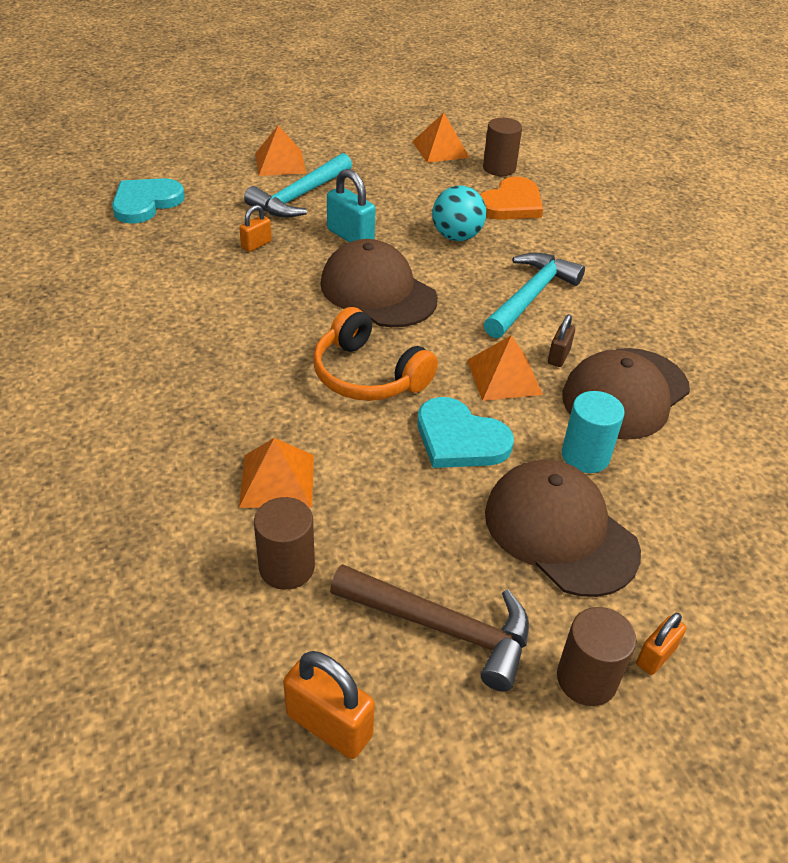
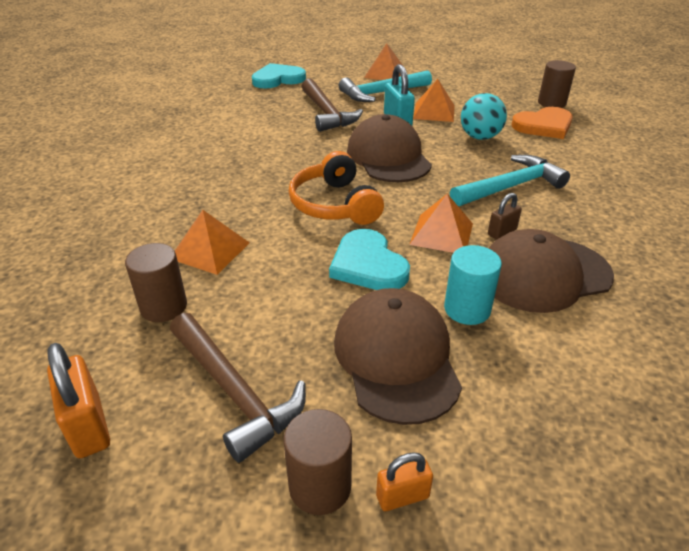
camera: 30 degrees right, 5 degrees down
orange padlock [239,205,272,252] -> brown hammer [301,78,363,132]
orange pyramid [412,113,470,163] -> orange pyramid moved to [413,79,455,122]

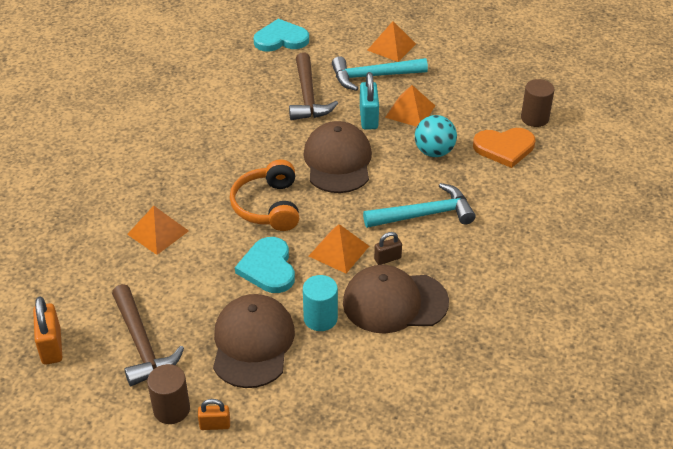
camera: 15 degrees right, 5 degrees up
brown cylinder [125,243,187,322] -> none

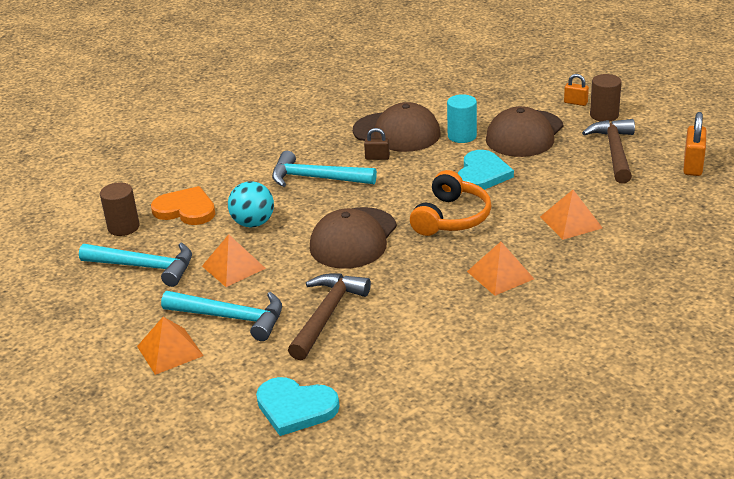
camera: 150 degrees left, 10 degrees down
orange pyramid [309,224,369,274] -> orange pyramid moved to [467,242,534,296]
turquoise padlock [360,72,379,130] -> none
none -> turquoise hammer [79,242,192,287]

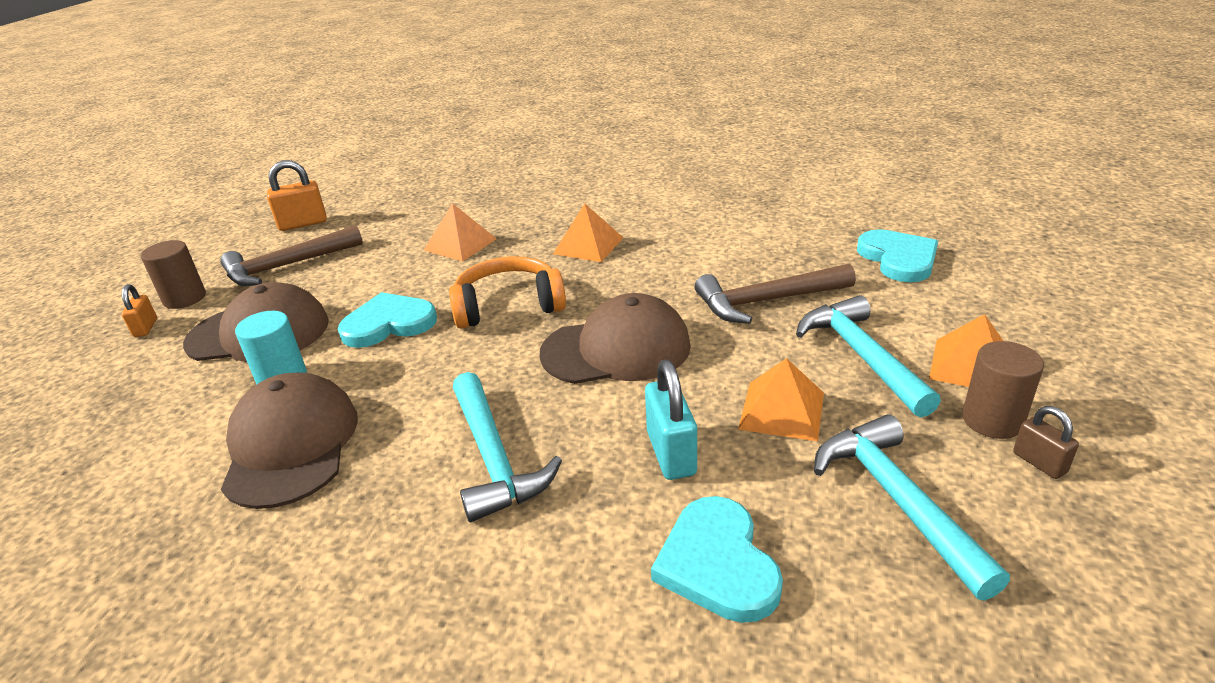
camera: 125 degrees left, 0 degrees up
brown cylinder [100,182,140,236] -> brown cylinder moved to [962,341,1044,439]
orange heart [151,186,215,225] -> turquoise heart [651,496,783,623]
turquoise ball [228,181,274,227] -> turquoise padlock [645,360,697,480]
brown padlock [364,128,390,160] -> brown padlock moved to [1013,406,1079,479]

